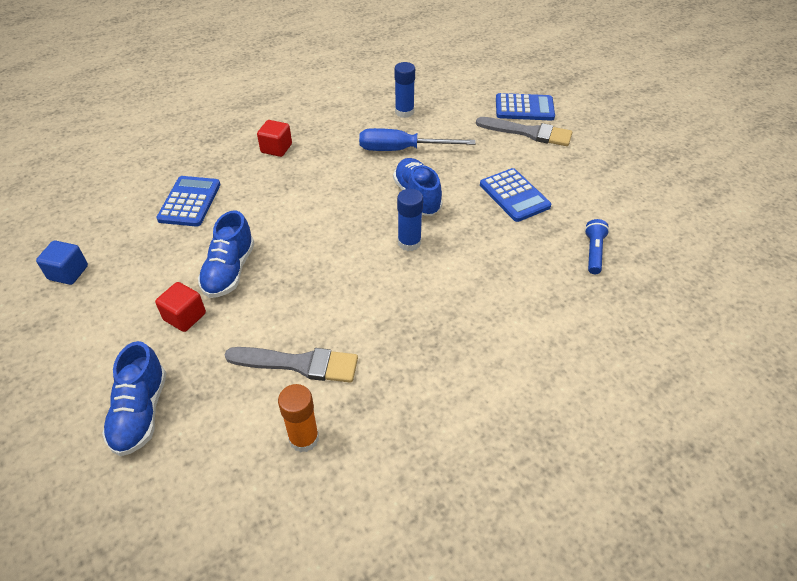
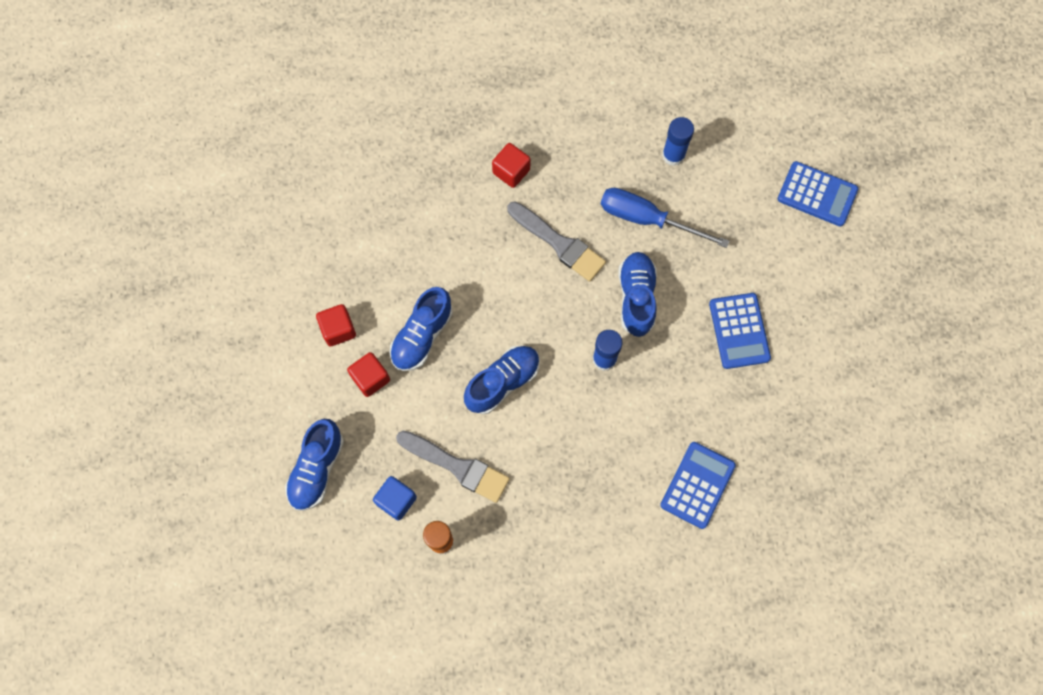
camera: 20 degrees right, 25 degrees up
blue cube [36,240,88,285] -> blue cube moved to [373,476,417,521]
blue calculator [156,176,220,227] -> blue calculator moved to [660,442,736,529]
grey brush [476,117,572,146] -> grey brush moved to [507,201,606,282]
blue flashlight [585,219,609,274] -> none
none -> red cube [316,304,356,346]
none -> blue shoe [464,346,540,414]

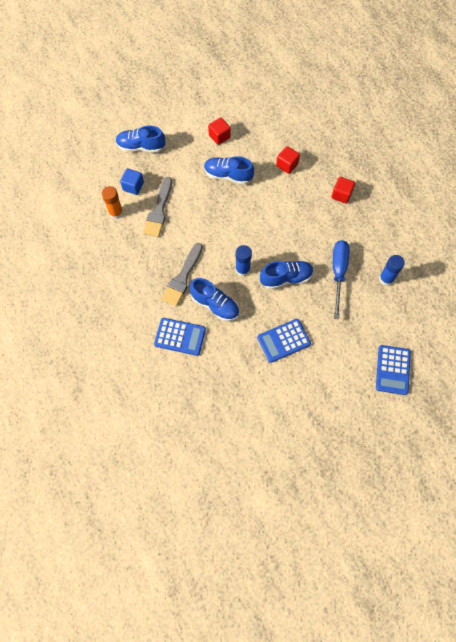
camera: 75 degrees right, 5 degrees down
red cube [347,352,390,397] -> red cube moved to [276,146,300,174]
blue shoe [464,346,540,414] -> blue shoe moved to [190,278,239,321]
grey brush [507,201,606,282] -> grey brush moved to [162,243,203,306]

